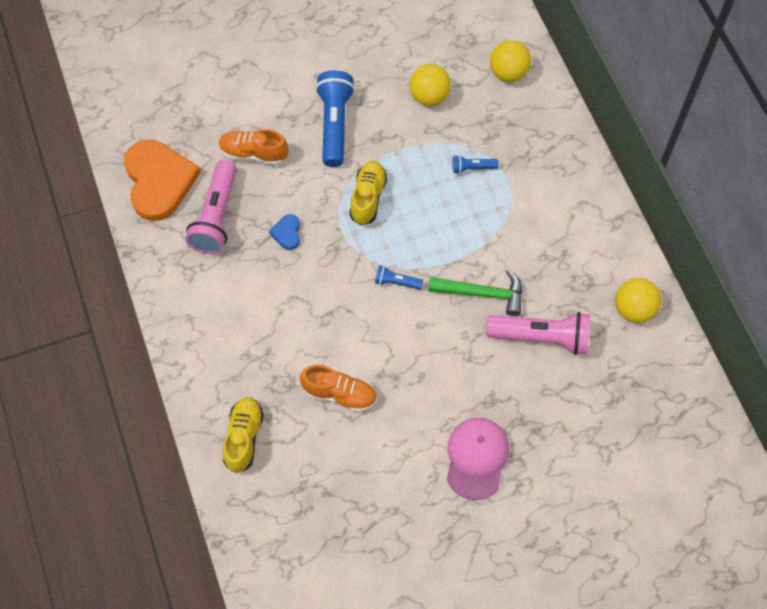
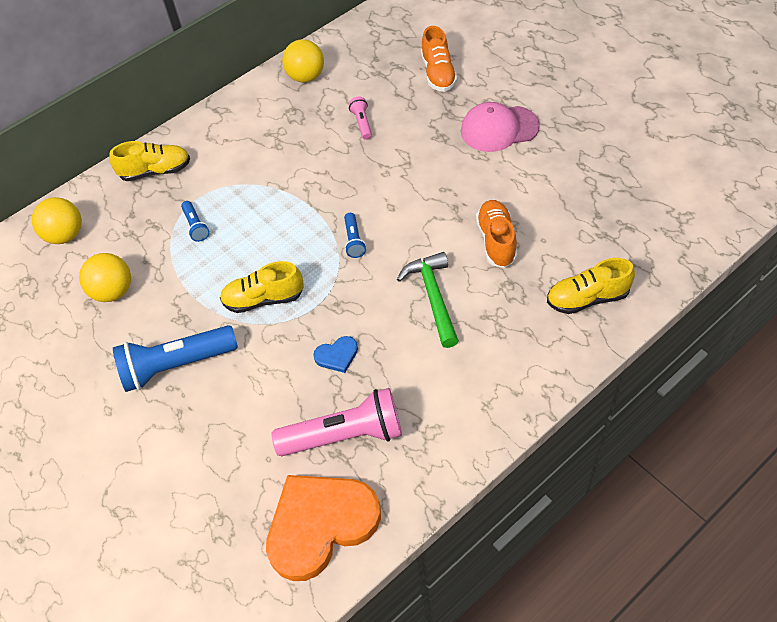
camera: 105 degrees left, 10 degrees down
orange shoe [219,129,288,165] -> orange shoe moved to [421,26,458,92]
green hammer [428,269,522,316] -> green hammer moved to [397,252,459,348]
pink flashlight [486,312,590,355] -> pink flashlight [348,97,372,140], size x0.47
none -> yellow shoe [110,141,190,181]

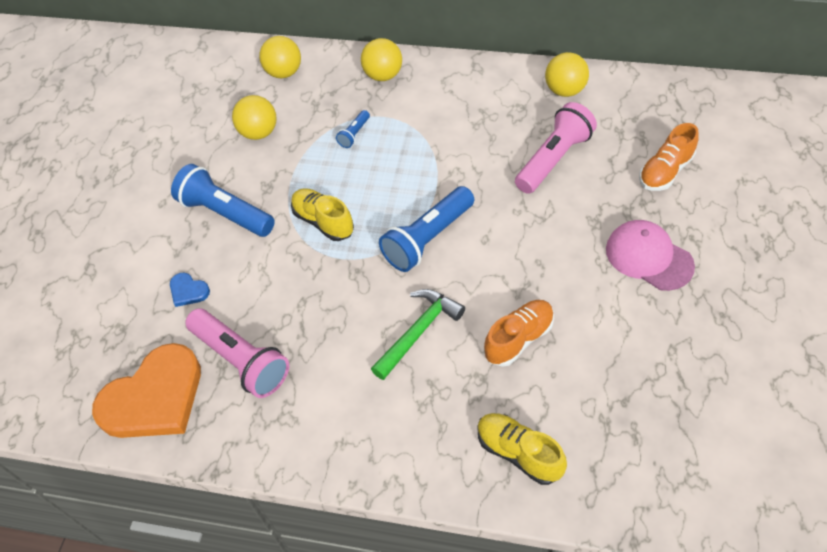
camera: 50 degrees right, 0 degrees up
yellow shoe [110,141,190,181] -> yellow ball [361,38,402,81]
orange heart [266,475,381,581] -> orange heart turned 120 degrees clockwise [92,343,201,438]
blue heart [313,336,358,373] -> blue heart moved to [170,273,210,307]
blue flashlight [344,213,366,258] -> blue flashlight [379,186,474,272], size x2.11
pink flashlight [348,97,372,140] -> pink flashlight [515,102,597,194], size x2.11

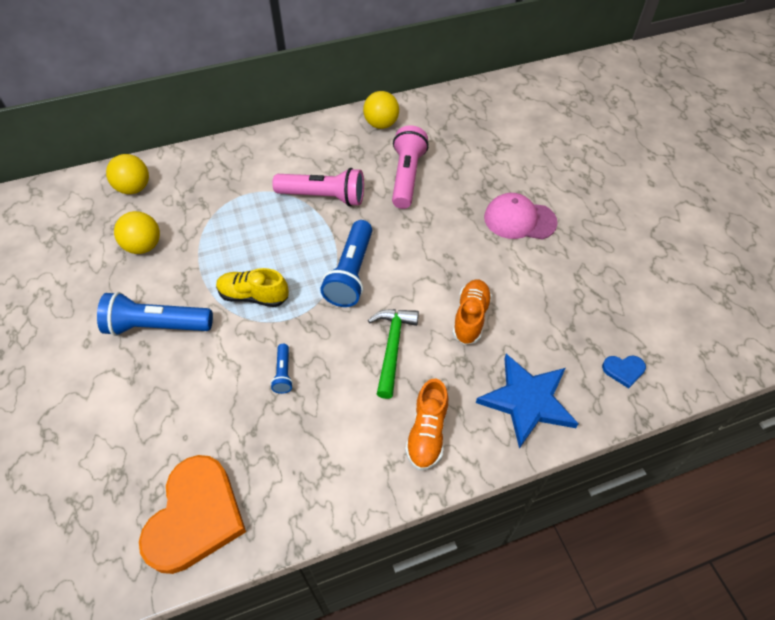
camera: 35 degrees left, 0 degrees up
blue heart [170,273,210,307] -> blue heart moved to [602,356,646,388]
pink flashlight [185,308,289,398] -> pink flashlight moved to [272,168,364,206]
blue flashlight [336,110,370,148] -> blue flashlight moved to [271,344,293,394]
yellow ball [361,38,402,81] -> none
yellow shoe [478,413,567,485] -> blue star [476,354,579,449]
orange shoe [639,123,699,191] -> orange shoe moved to [405,379,448,470]

